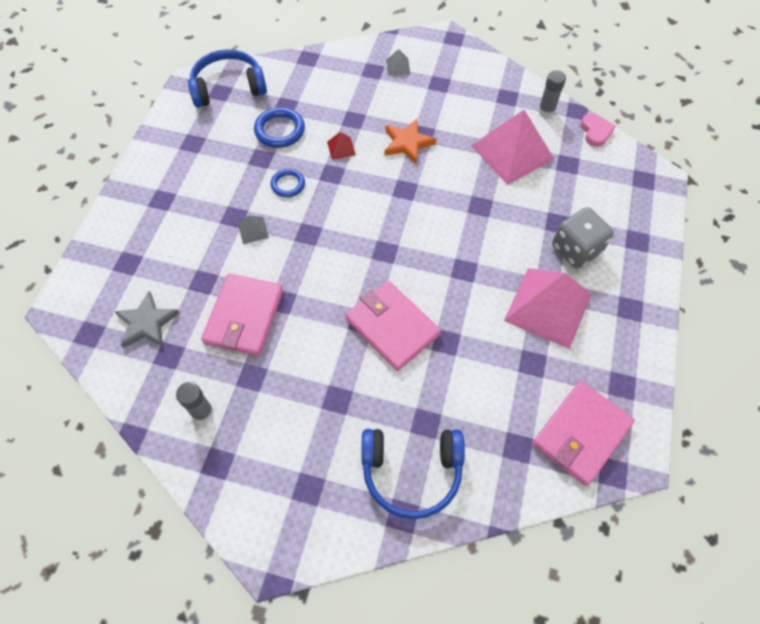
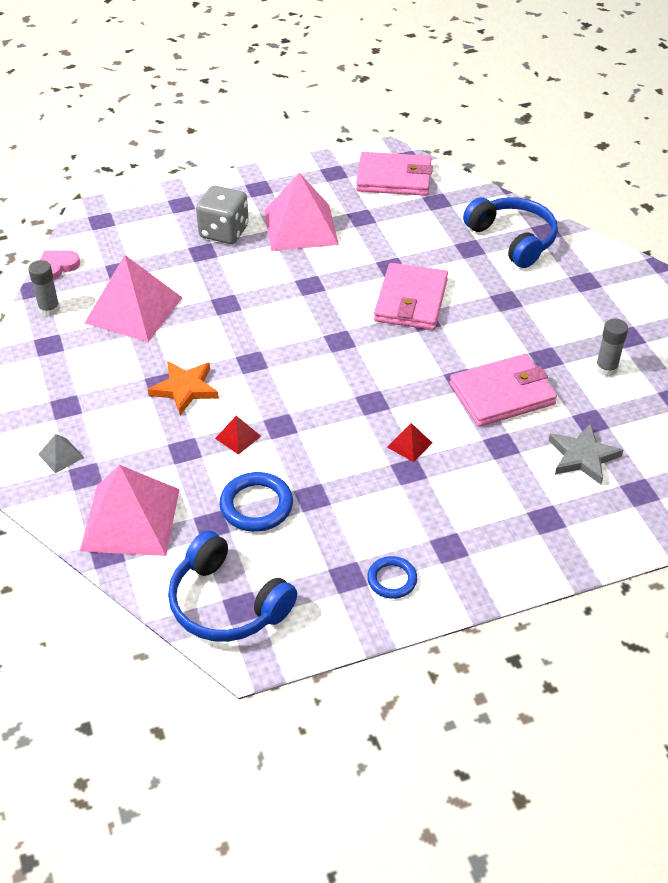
camera: 125 degrees left, 15 degrees down
grey pyramid [238,215,269,244] -> red pyramid [387,423,432,462]
blue ring [271,169,305,197] -> blue ring moved to [367,556,417,599]
none -> pink pyramid [80,465,180,556]

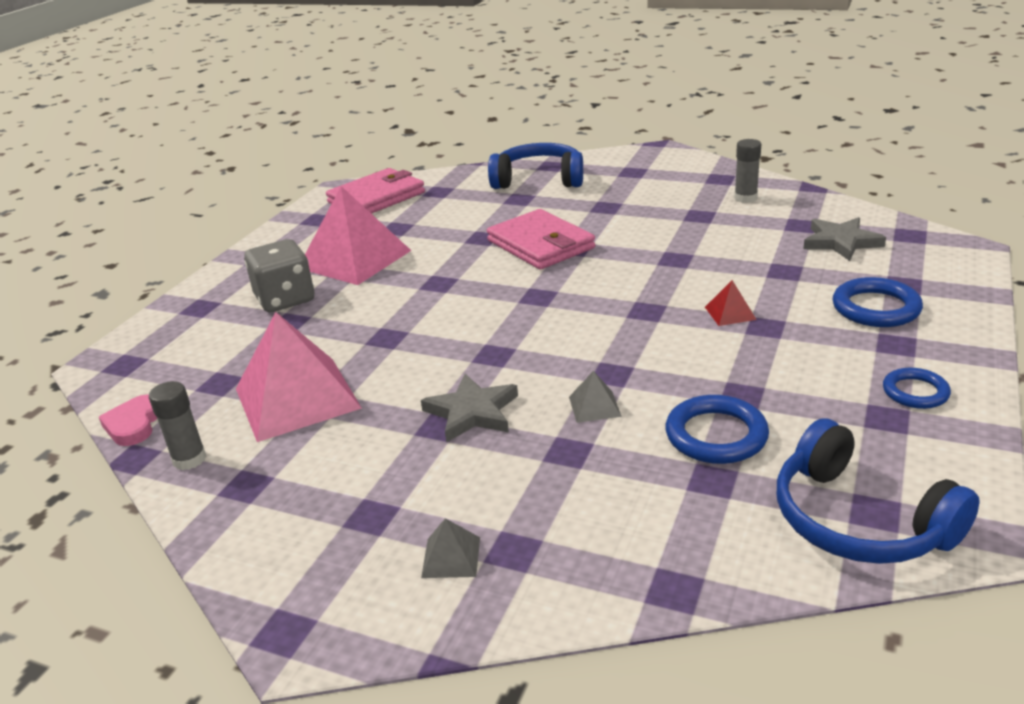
camera: 45 degrees left, 15 degrees down
pink pyramid [80,465,180,556] -> none
orange star [148,361,219,415] -> grey star [421,374,518,443]
blue headphones [168,531,297,642] -> blue headphones turned 60 degrees clockwise [777,418,979,564]
red pyramid [215,416,261,455] -> grey pyramid [569,371,622,423]
pink wallet [450,354,557,427] -> none
none -> blue ring [833,277,923,327]

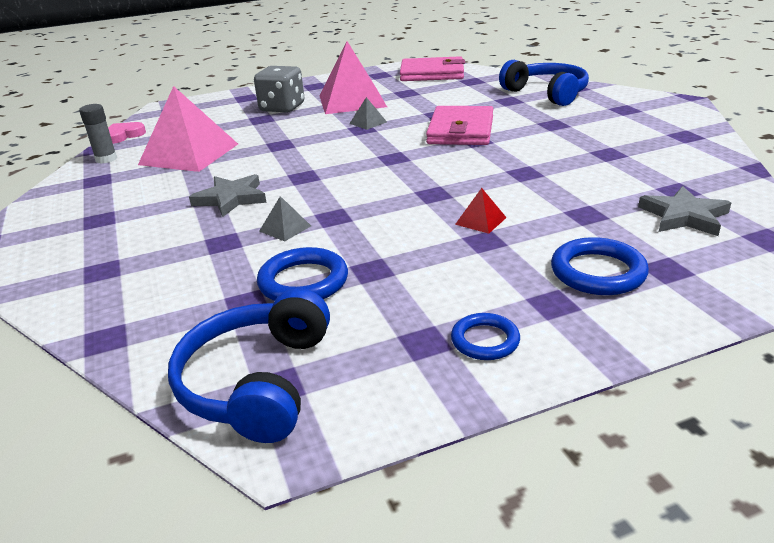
camera: 45 degrees right, 0 degrees up
grey pyramid [421,518,480,578] -> grey pyramid moved to [349,97,387,130]
grey glue stick [734,139,761,203] -> none

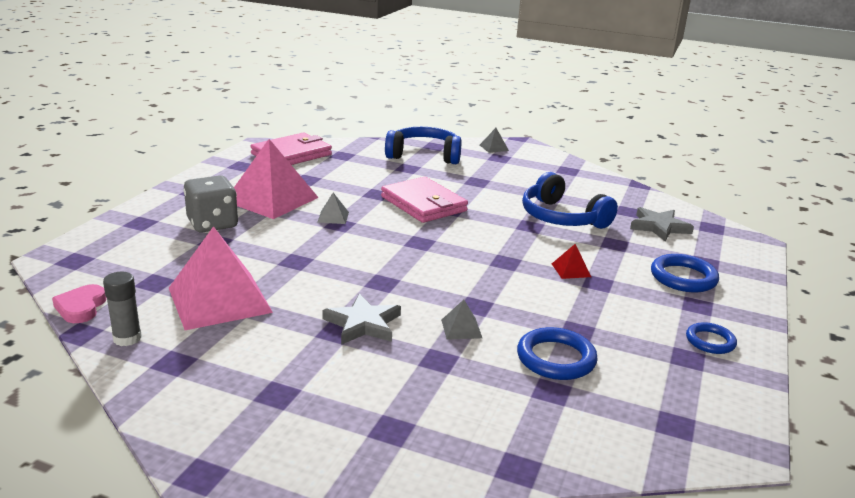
camera: 50 degrees left, 5 degrees down
blue headphones [168,288,330,443] -> blue headphones moved to [522,172,618,229]
none -> grey pyramid [480,128,509,153]

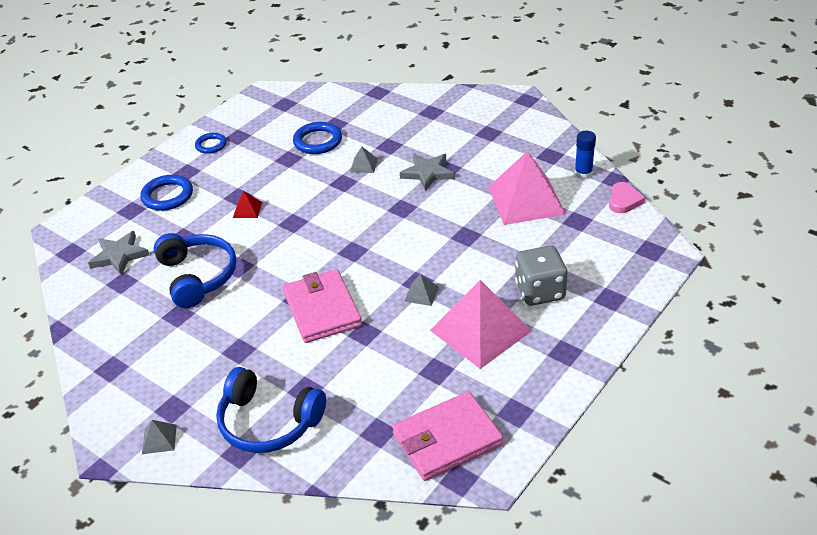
camera: 160 degrees left, 15 degrees up
grey glue stick [103,272,142,346] -> blue glue stick [575,131,596,179]

